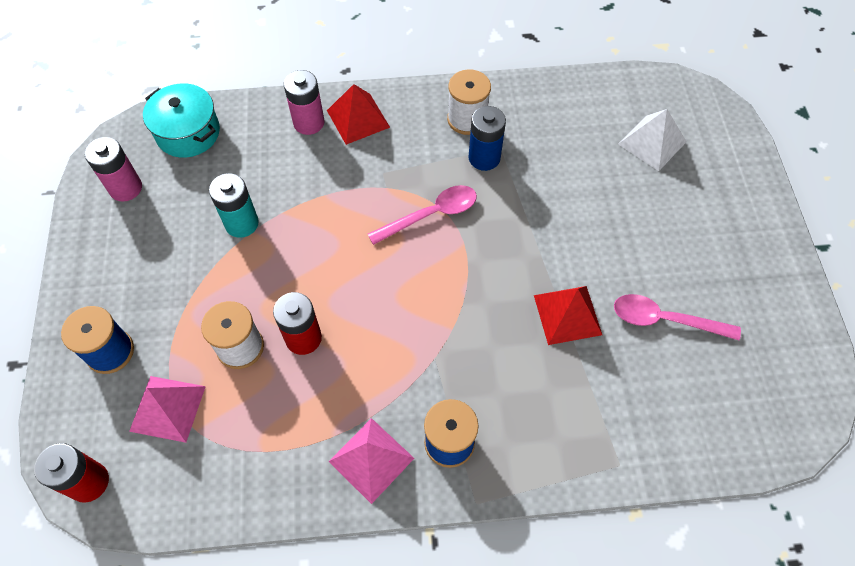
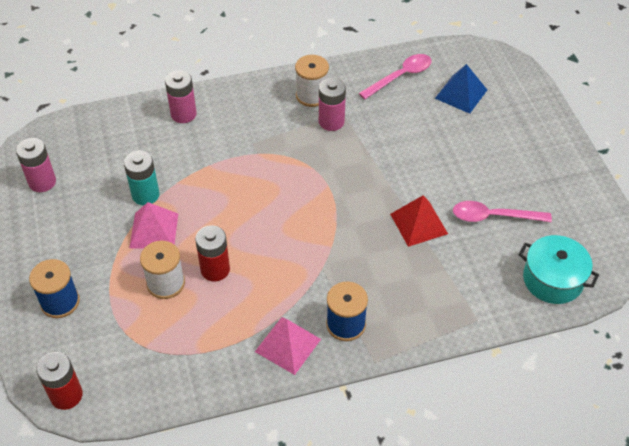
camera: 10 degrees left, 10 degrees down
pink pyramid [129,376,206,443] -> pink pyramid moved to [129,202,178,249]
turquoise pot [143,84,220,158] -> turquoise pot moved to [518,235,599,304]
red pyramid [327,84,390,145] -> none
pink spoon [368,185,477,245] -> pink spoon moved to [359,54,432,99]
blue battery [468,106,506,171] -> pink battery [319,78,346,131]
white pyramid [618,109,687,171] -> blue pyramid [435,64,487,114]

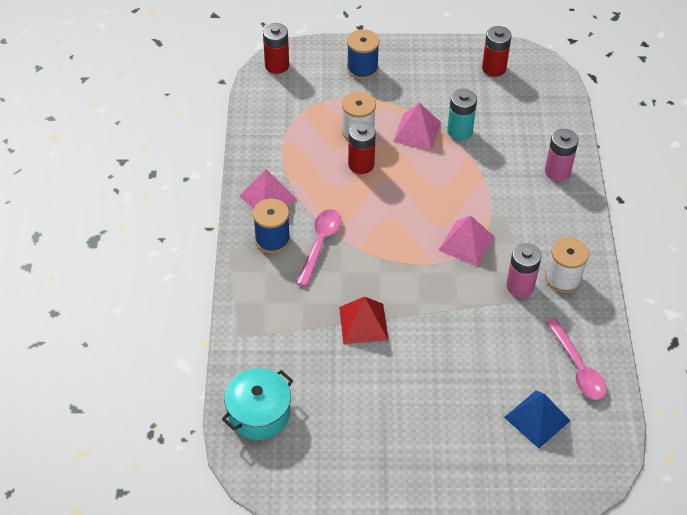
camera: 105 degrees right, 0 degrees up
pink battery [16,138,56,192] -> red battery [482,26,512,77]
pink spoon [453,201,552,222] -> pink spoon moved to [296,209,341,287]
none -> pink pyramid [439,215,495,266]

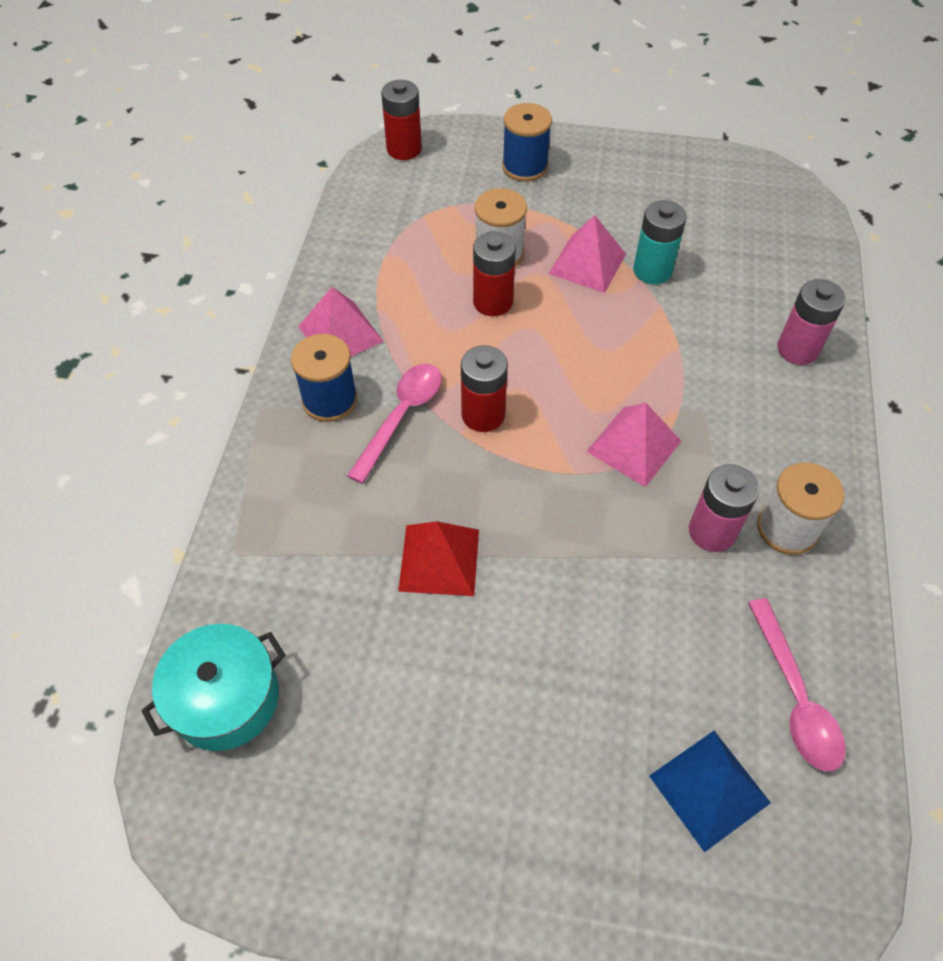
camera: 10 degrees right, 5 degrees up
red battery [482,26,512,77] -> red battery moved to [461,345,508,432]

